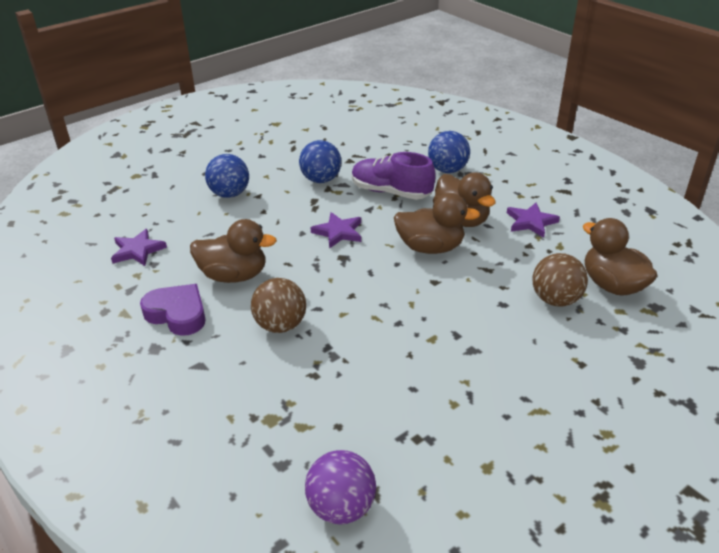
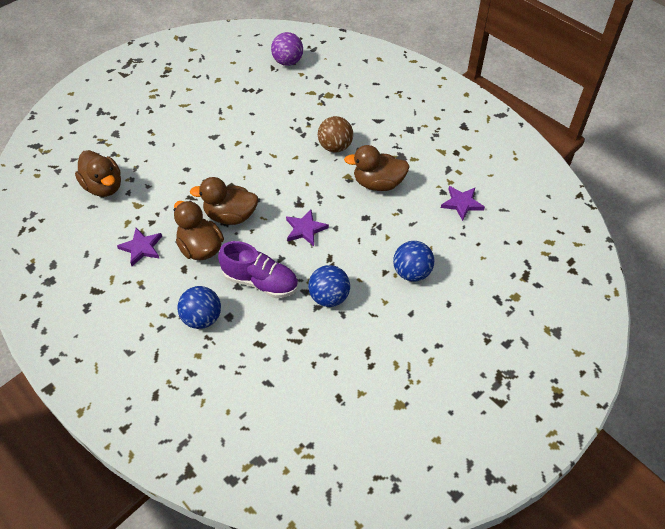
camera: 175 degrees right, 15 degrees up
purple heart [140,284,206,336] -> none
brown ball [533,253,588,307] -> none

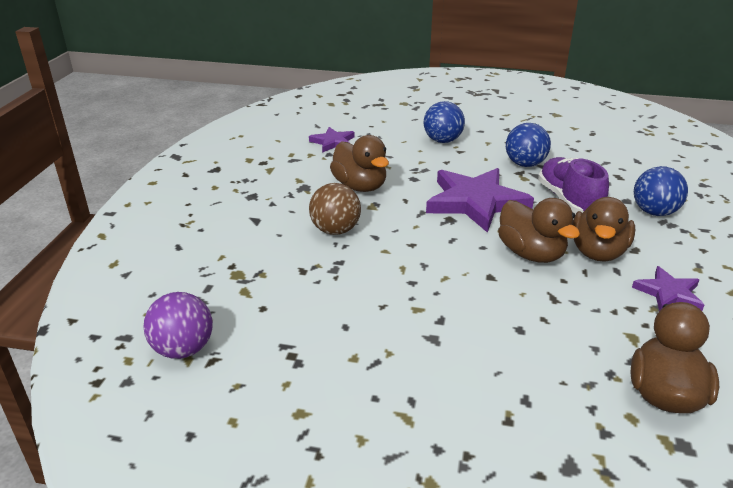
camera: 125 degrees left, 20 degrees down
purple star [286,209,329,246] -> purple star [426,168,534,233], size x1.92

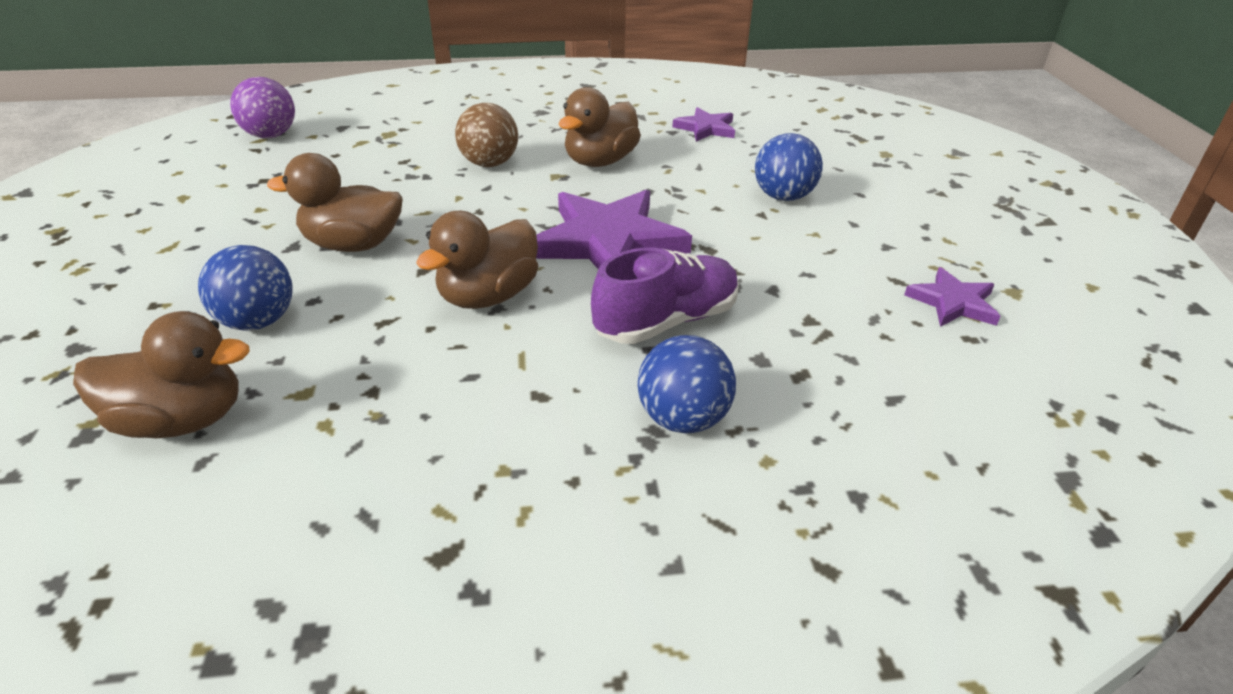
camera: 70 degrees right, 5 degrees up
blue ball [506,123,551,167] -> blue ball moved to [198,245,293,331]
brown duck [572,197,635,262] -> brown duck moved to [267,153,402,252]
purple star [632,266,704,311] -> purple star moved to [904,267,1001,327]

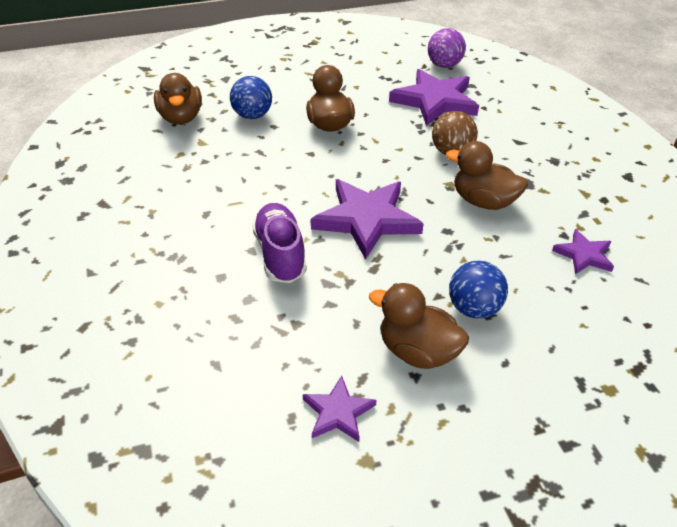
camera: 80 degrees right, 5 degrees up
brown duck [416,211,538,309] -> brown duck moved to [369,283,469,369]
purple shoe [591,248,739,344] -> purple shoe turned 150 degrees counterclockwise [252,203,307,283]
blue ball [637,335,736,434] -> none
none -> purple star [389,69,479,126]

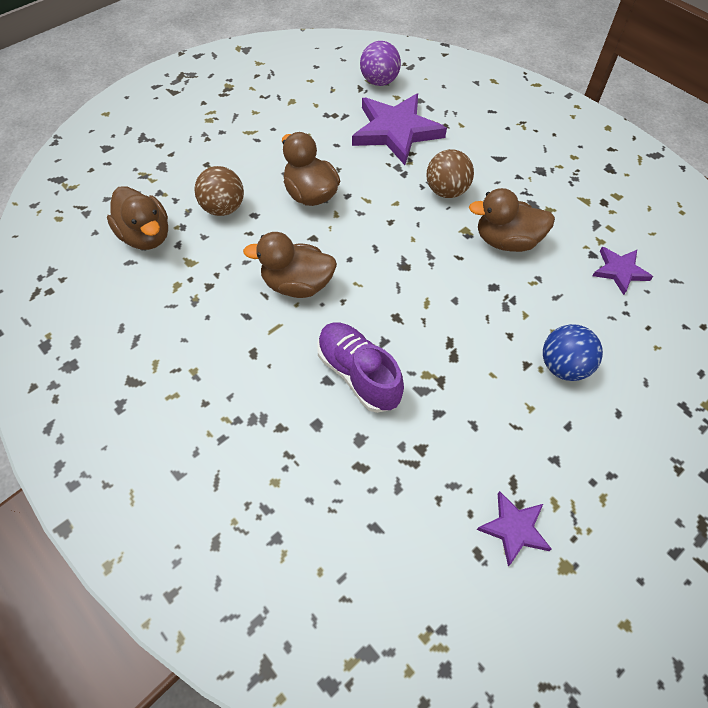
camera: 25 degrees left, 15 degrees up
blue ball [230,76,272,119] -> brown ball [194,166,244,216]
purple star [311,179,424,260] -> none
brown duck [369,283,469,369] -> brown duck moved to [243,232,337,298]

